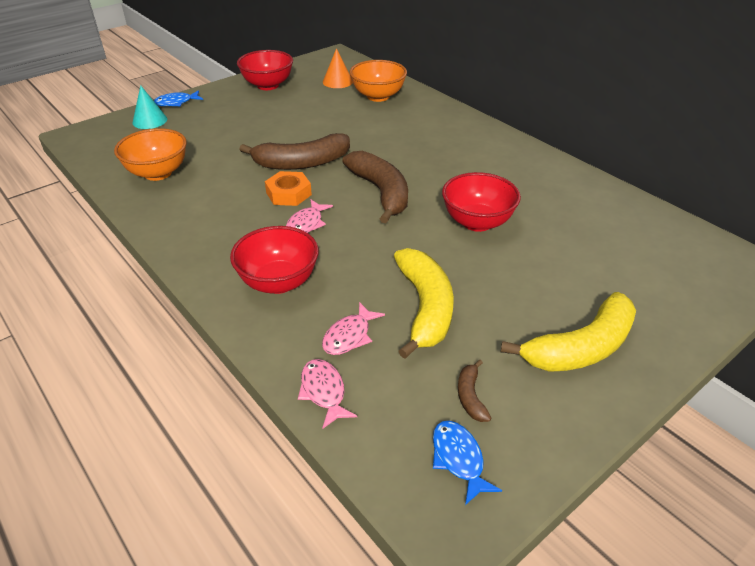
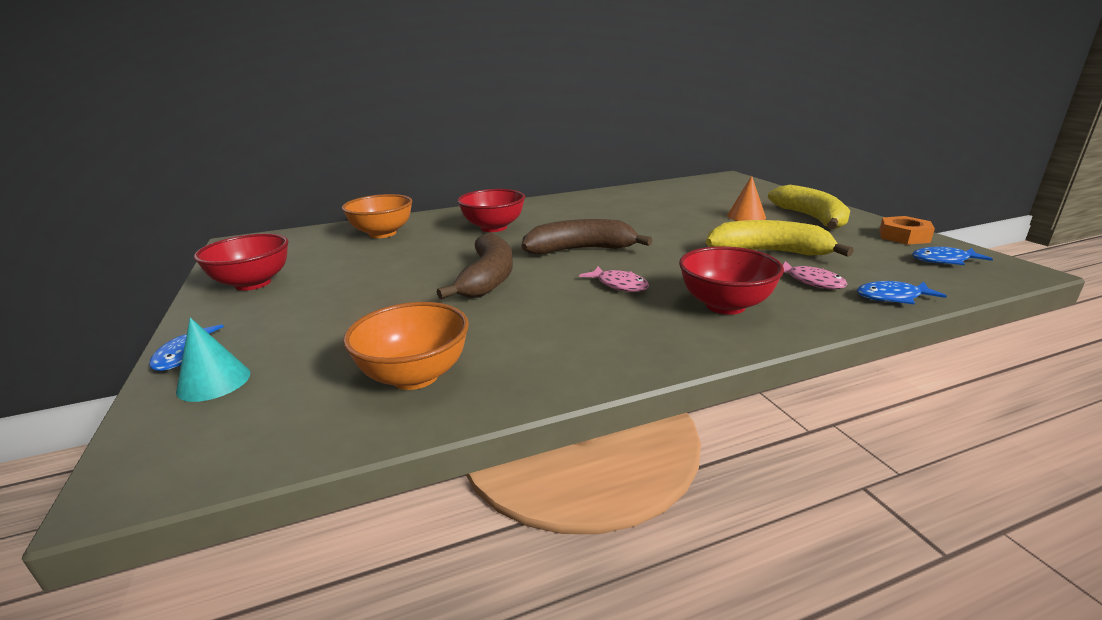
camera: 70 degrees left, 15 degrees down
orange nut [265,171,312,206] -> orange nut moved to [879,216,935,245]
pink fish [298,359,357,429] -> blue fish [857,281,947,304]
orange cone [323,48,353,88] -> orange cone moved to [727,176,766,221]
red bowl [442,172,521,232] -> red bowl moved to [457,189,525,232]
brown banana [458,360,491,422] -> none

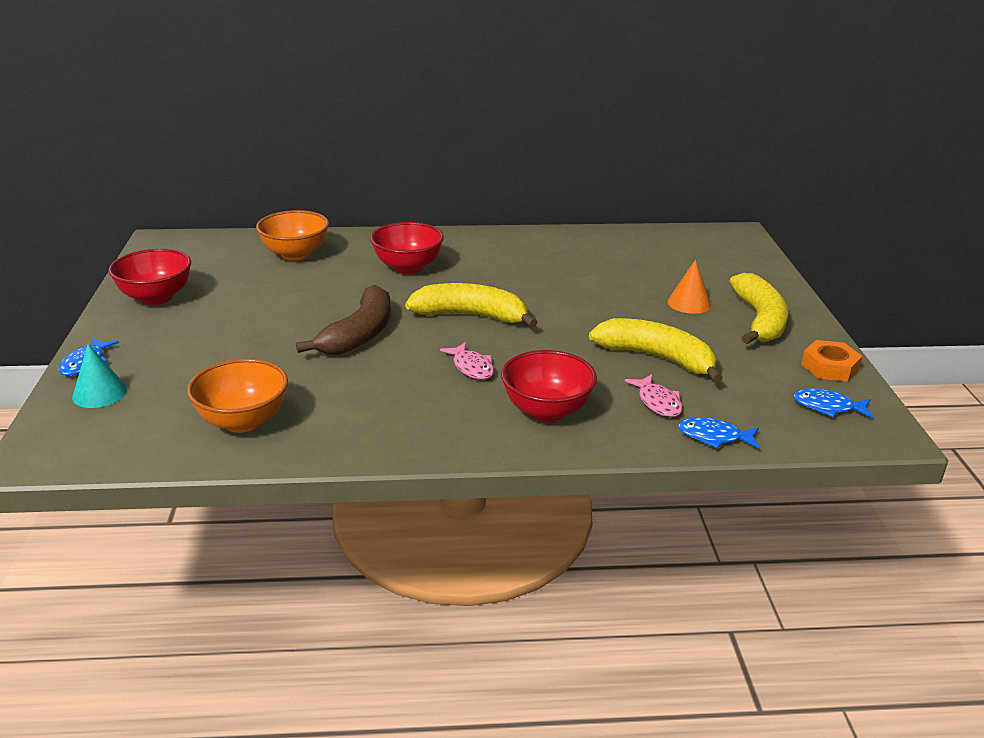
camera: 15 degrees right, 5 degrees up
brown banana [521,219,652,254] -> yellow banana [405,283,537,328]

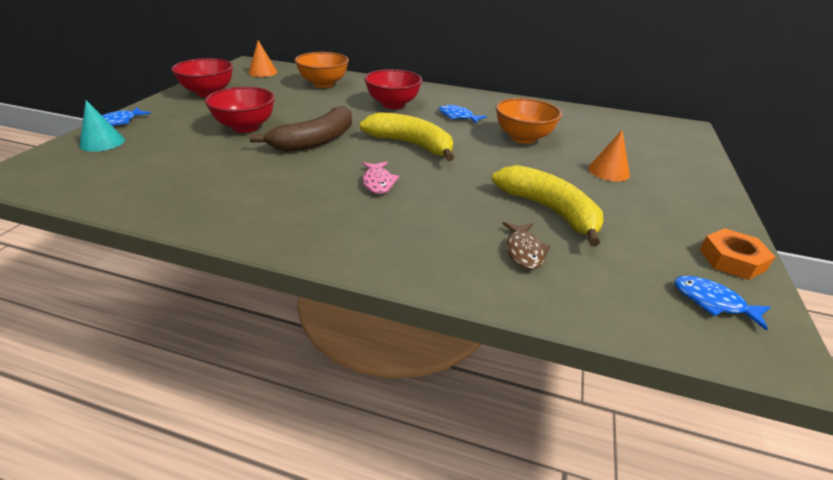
camera: 20 degrees right, 5 degrees up
orange bowl [187,359,288,433] -> orange bowl moved to [496,98,562,144]
red bowl [501,350,597,422] -> red bowl moved to [205,87,275,133]
pink fish [625,374,683,417] -> brown fish [502,222,550,270]
blue fish [678,417,759,449] -> blue fish moved to [439,105,487,124]
yellow banana [729,273,789,344] -> none
none -> orange cone [248,40,277,77]

